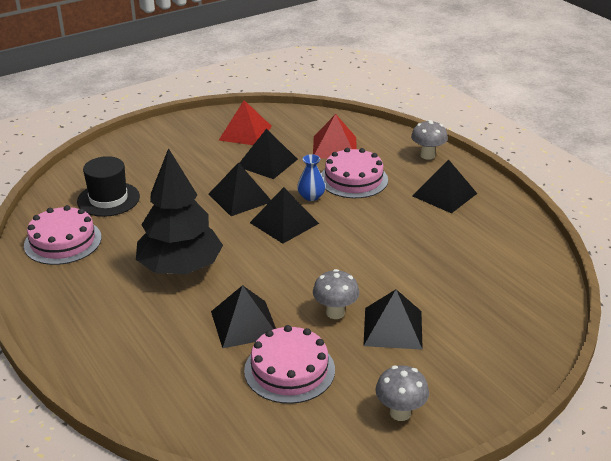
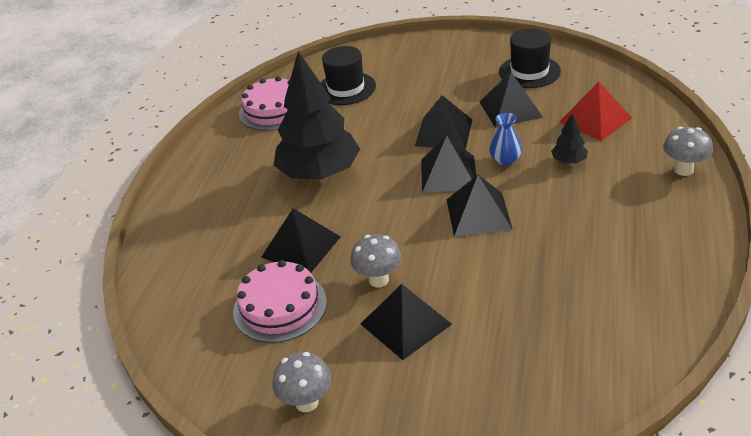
camera: 50 degrees right, 5 degrees up
red pyramid [219,100,272,145] -> black hat [499,29,561,88]
pink cake [321,148,388,198] -> black tree [551,113,588,164]
black pyramid [412,159,477,214] -> black pyramid moved to [446,175,513,237]

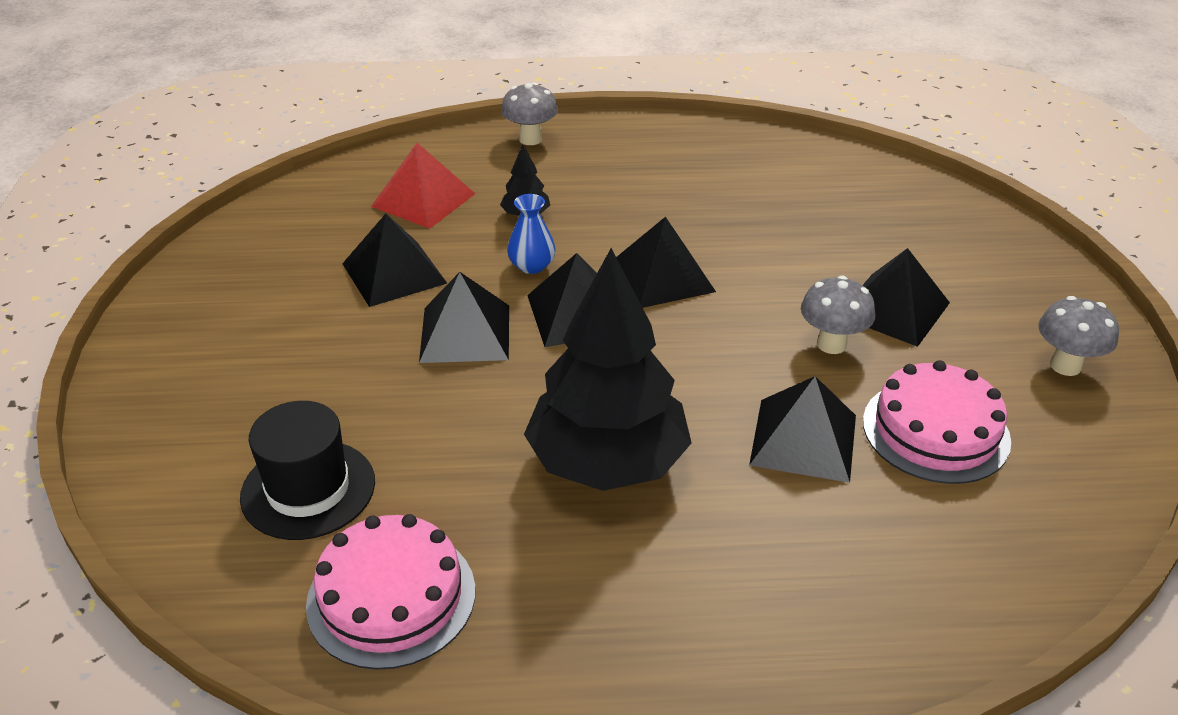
camera: 110 degrees left, 0 degrees up
black hat [499,29,561,88] -> none

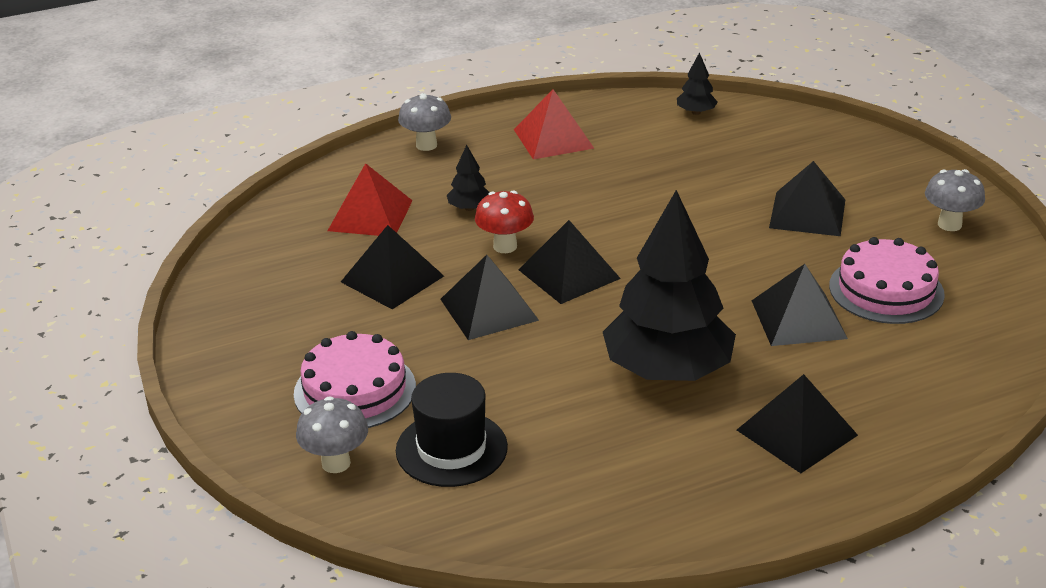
camera: 20 degrees left, 5 degrees down
pink cake [306,514,475,670] -> pink cake moved to [294,331,416,428]
blue vase [507,194,556,274] -> red mushroom [475,190,534,253]
black pyramid [616,217,716,308] -> black pyramid moved to [737,374,858,473]
grey mushroom [801,276,876,354] -> grey mushroom moved to [296,396,368,473]
none -> red pyramid [514,89,594,159]
none -> black tree [677,52,718,115]

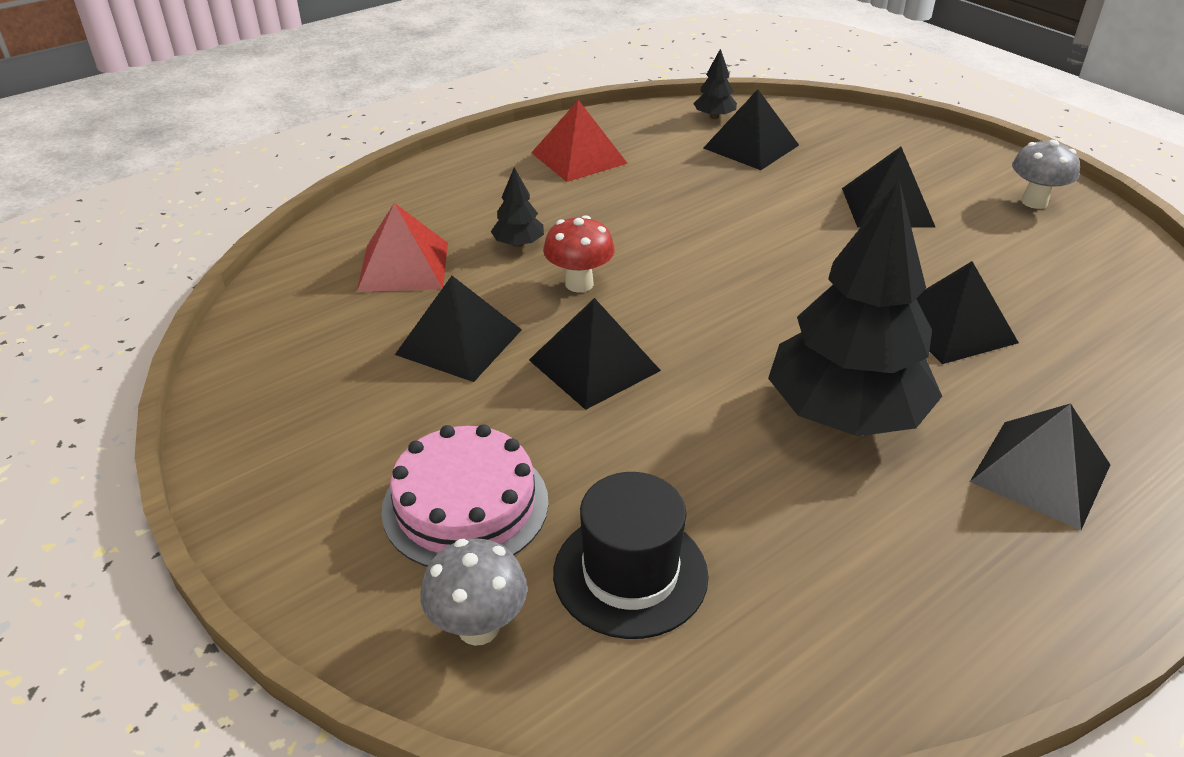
camera: 15 degrees left, 5 degrees up
grey mushroom [398,93,451,151] -> none
black pyramid [518,220,621,304] -> black pyramid moved to [703,89,799,170]
pink cake [829,237,945,324] -> none

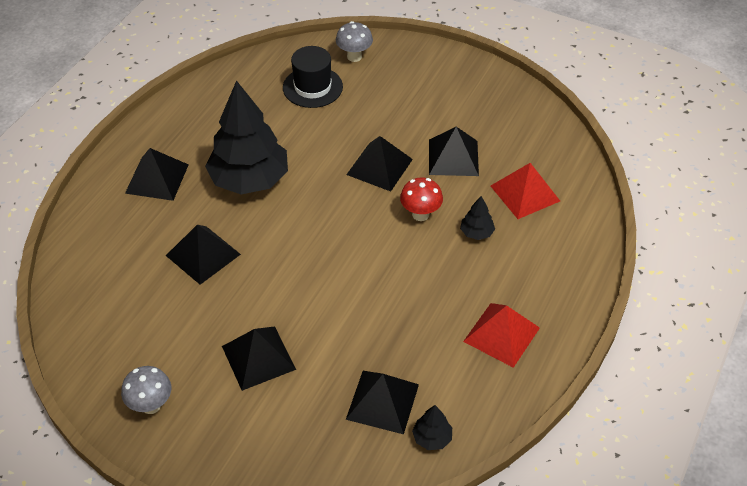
camera: 155 degrees right, 10 degrees up
pink cake [381,424,549,567] -> none

